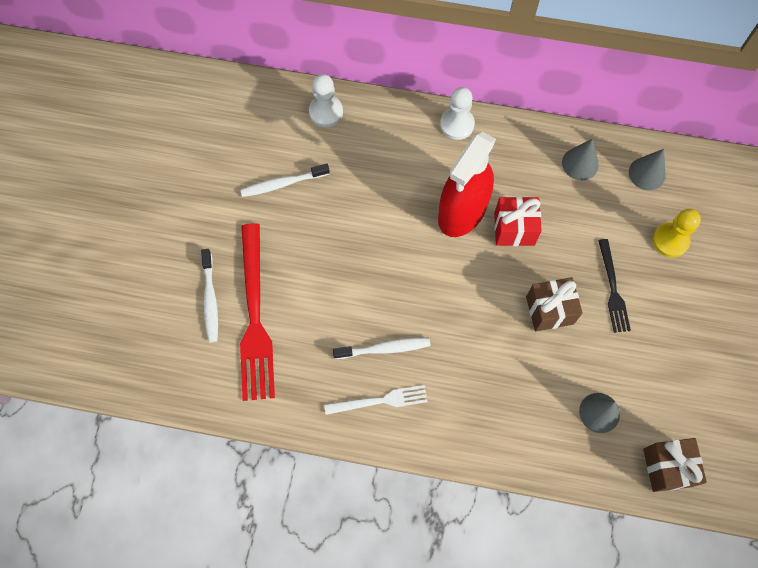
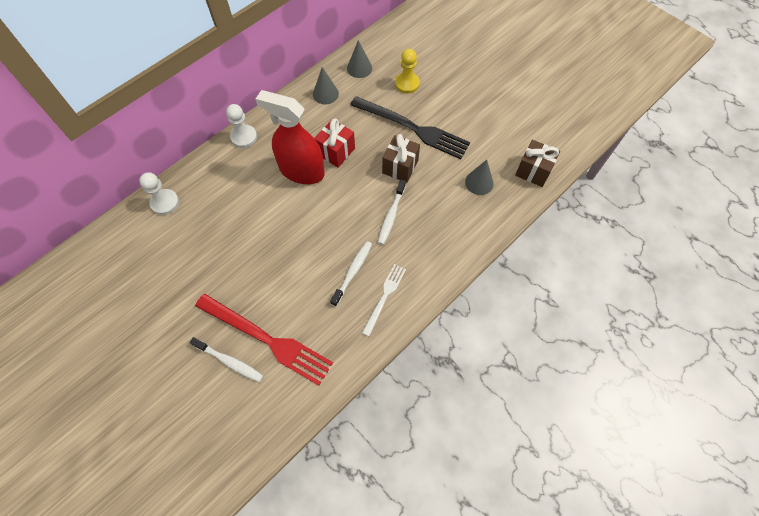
camera: 55 degrees left, 5 degrees down
white toothbrush [240,163,330,197] -> white toothbrush moved to [378,180,406,245]
red spray bottle [438,132,496,237] -> red spray bottle turned 135 degrees clockwise [256,90,325,184]
black fork [598,239,631,333] -> black fork [350,96,470,159], size x1.85

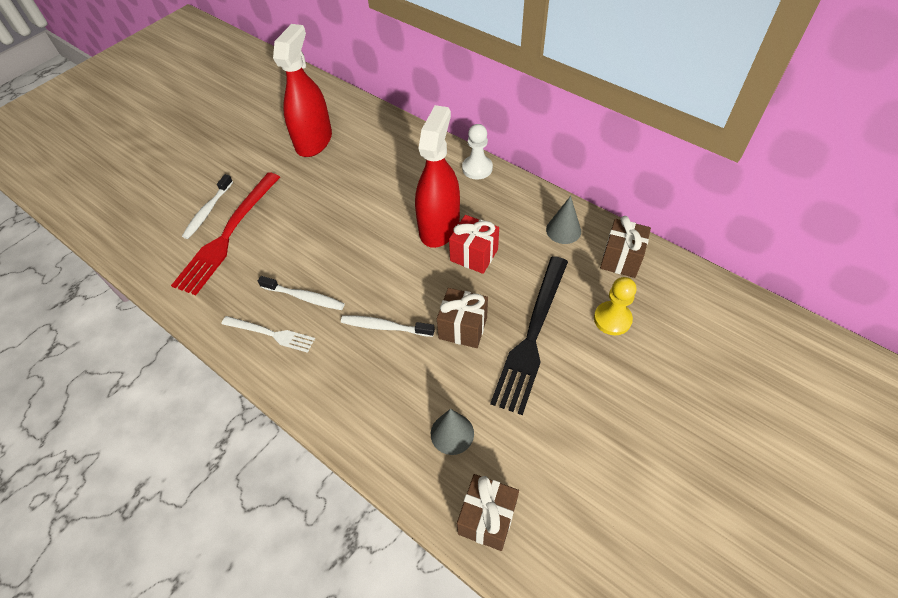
camera: 85 degrees right, 10 degrees down
white pawn [139,172,179,215] -> none
grey cone [347,40,372,78] -> brown gift [600,216,651,278]
none -> red spray bottle [273,24,332,157]

